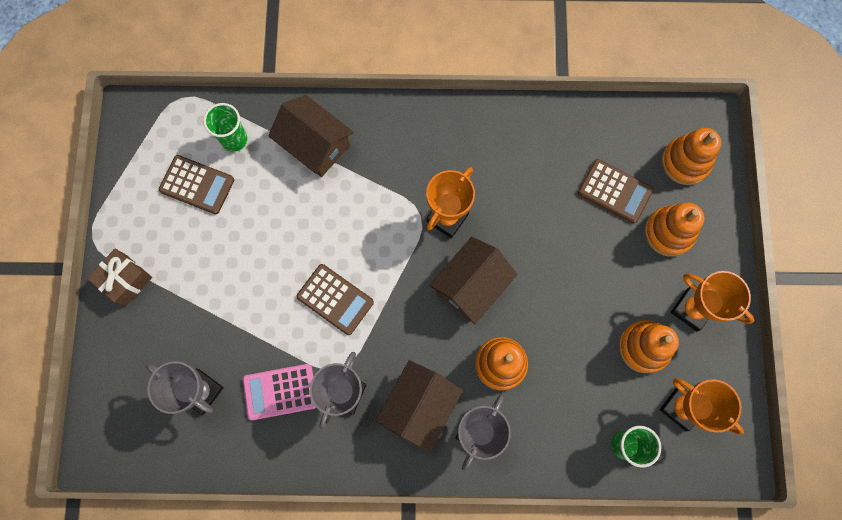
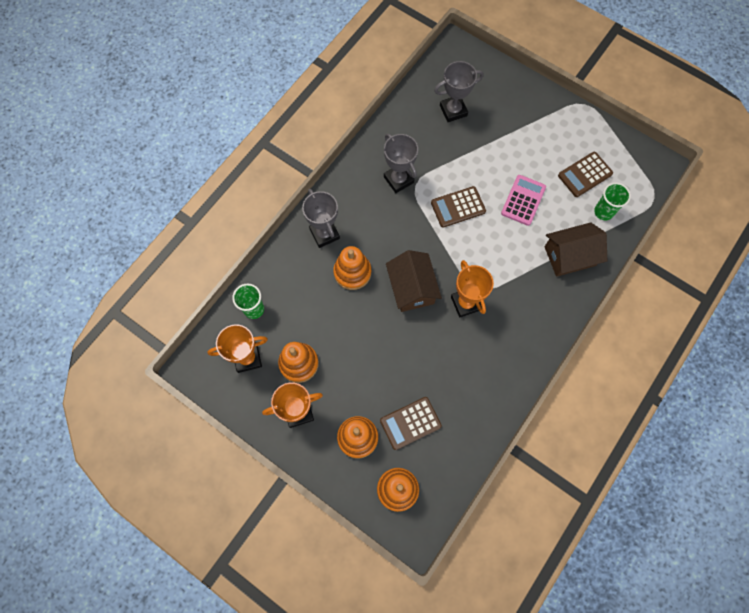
camera: 125 degrees right, 5 degrees down
brown gift [87,249,152,307] -> none
pink calculator [243,364,316,420] -> pink calculator moved to [501,175,546,226]
brown house [376,360,463,452] -> none

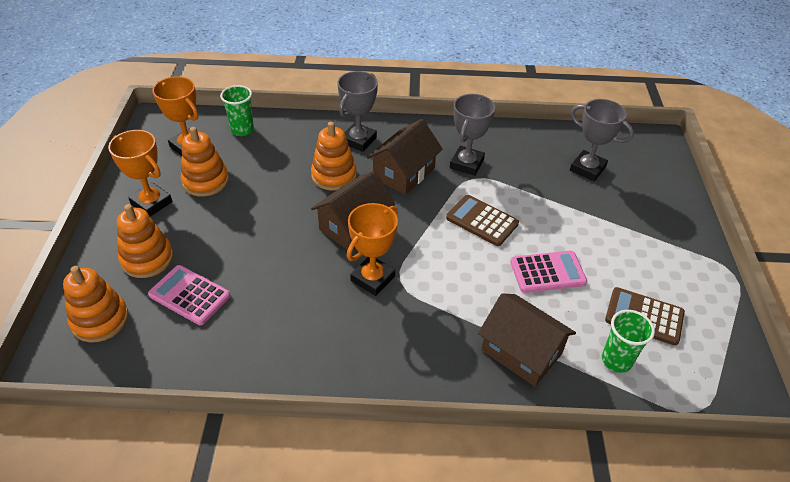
camera: 55 degrees right, 25 degrees down
brown calculator [380,397,442,450] -> pink calculator [148,265,231,325]
none -> brown house [367,119,443,195]

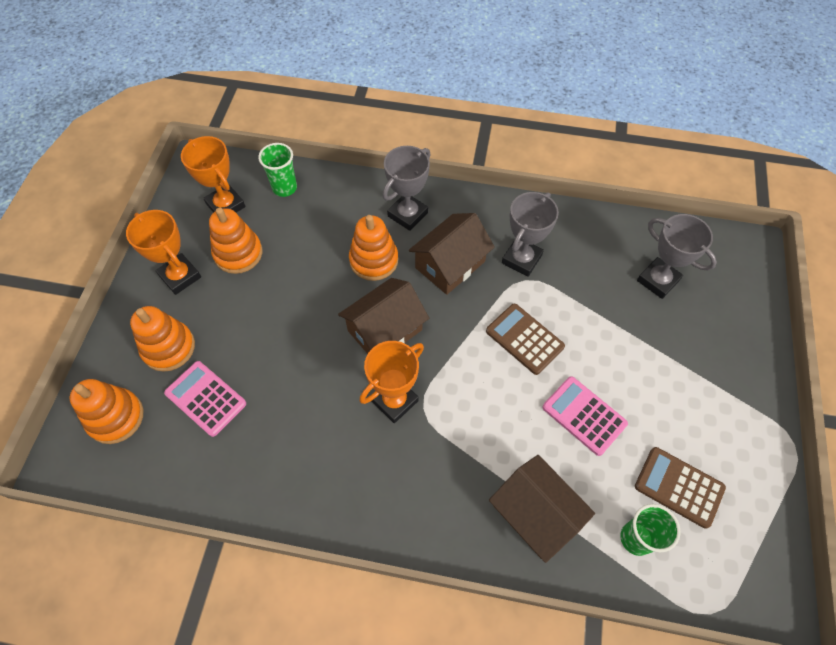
camera: 10 degrees right, 15 degrees up
pink calculator [510,251,587,293] -> pink calculator turned 135 degrees counterclockwise [542,376,628,456]

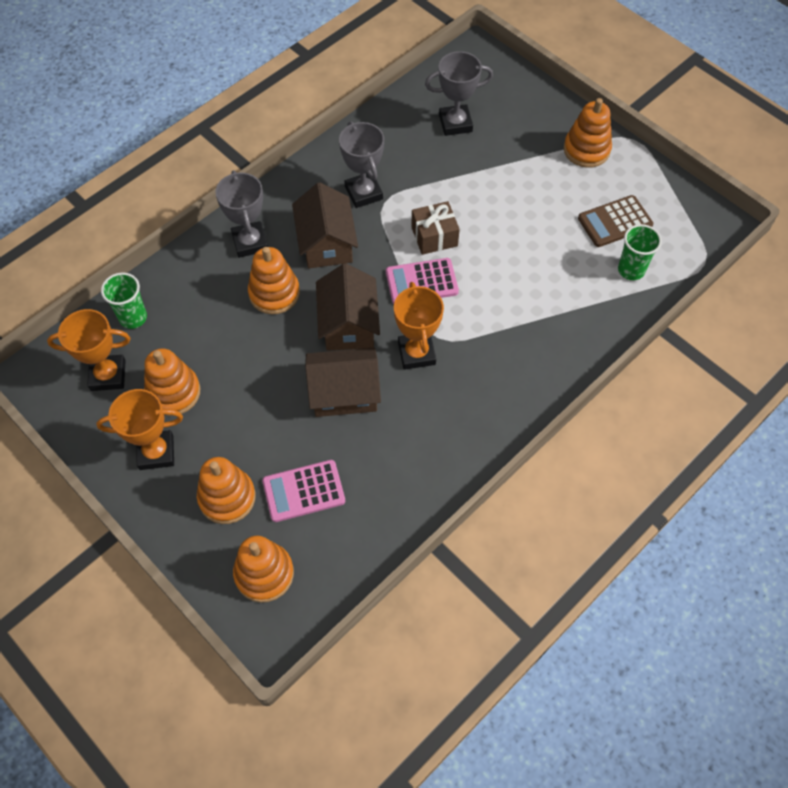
camera: 55 degrees left, 0 degrees up
brown calculator [486,304,565,375] -> brown gift [411,201,460,255]
brown house [489,455,595,563] -> brown house moved to [305,348,381,417]
pink calculator [542,376,628,456] -> pink calculator moved to [386,258,459,304]
none -> orange stacking toy [564,98,612,168]

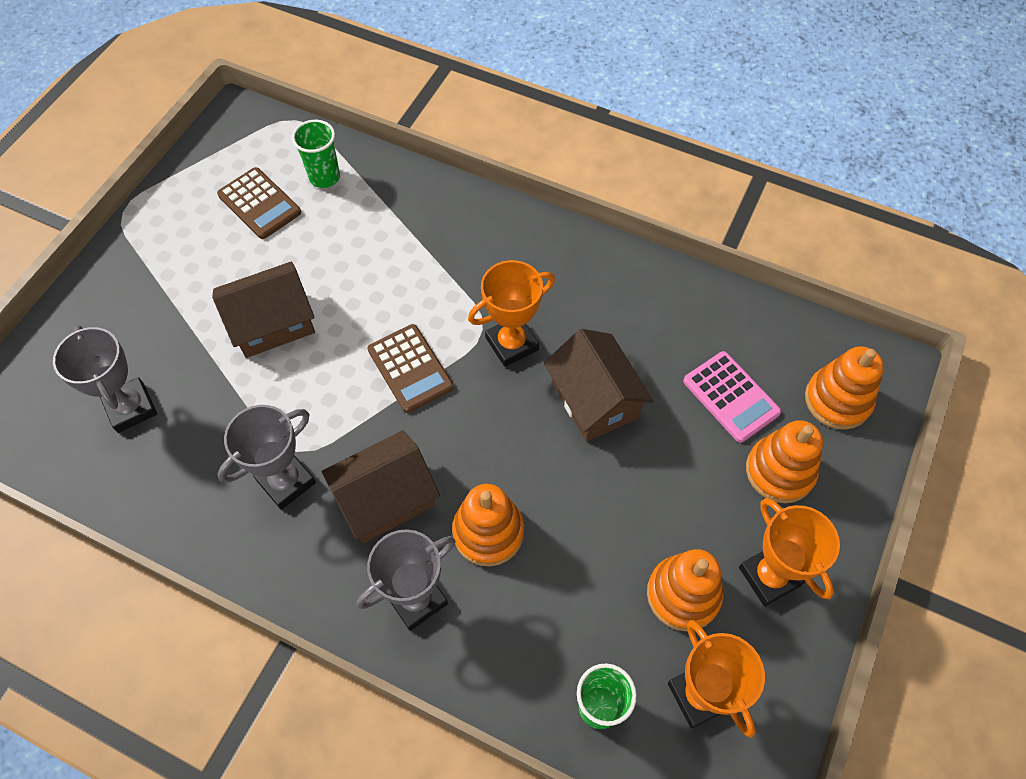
camera: 110 degrees left, 0 degrees up
brown house [316,263,380,351] -> brown house moved to [212,262,315,358]
pink calculator [386,258,459,304] -> brown calculator [368,324,454,413]
brown gift [411,201,460,255] -> none
orange stacking toy [564,98,612,168] -> none

